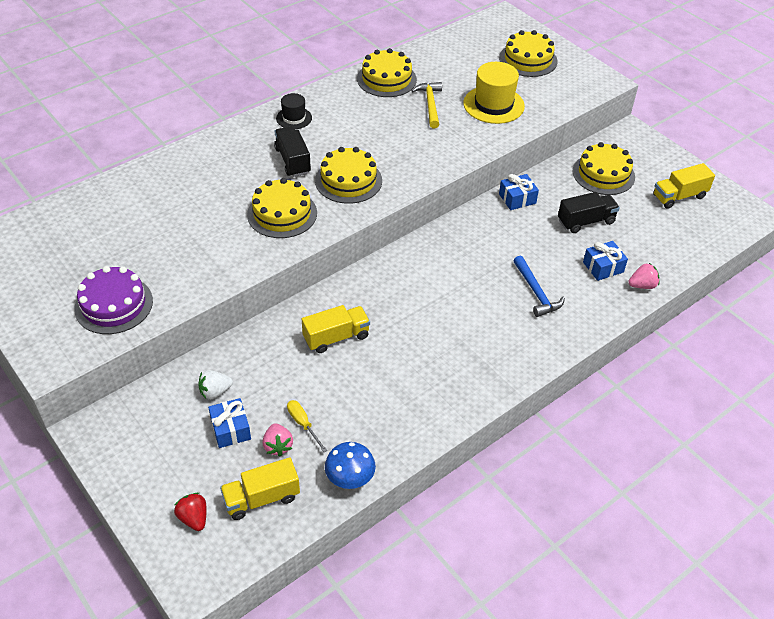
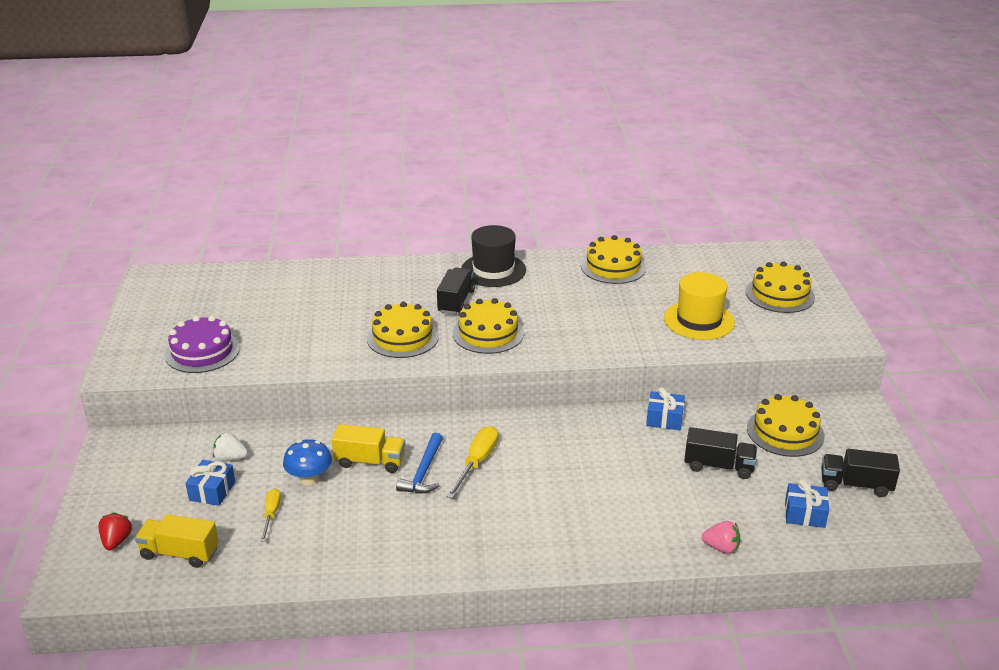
camera: 35 degrees right, 15 degrees down
pink strawberry [262,423,293,457] -> none
black hat [276,93,312,129] -> black hat [461,225,526,287], size x1.75
blue mushroom [325,442,376,489] -> blue mushroom moved to [283,439,332,485]
yellow hammer [412,82,442,128] -> none
blue hammer [513,255,565,317] -> blue hammer moved to [396,433,443,494]
blue gift [583,241,628,281] -> blue gift moved to [785,479,829,528]
yellow truck [653,163,715,209] -> black truck [821,449,900,497]
none -> yellow screwdriver [446,426,498,499]

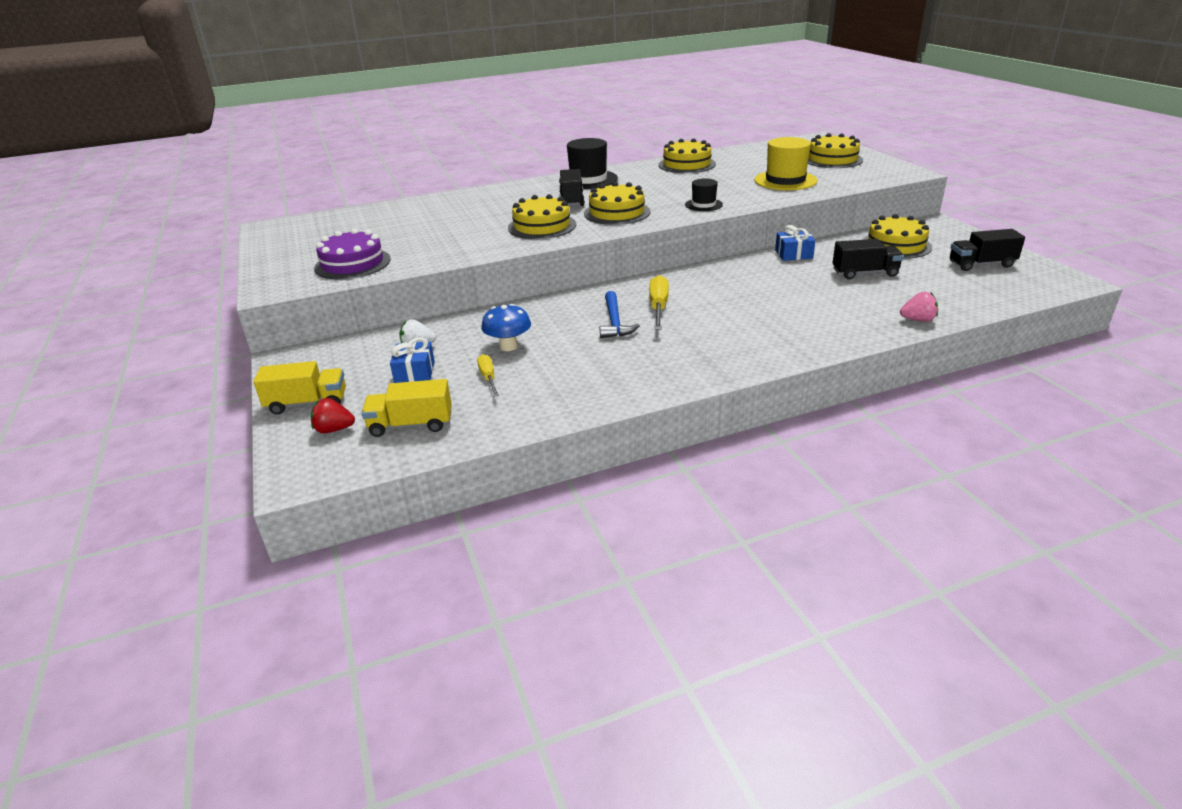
camera: 15 degrees left, 0 degrees up
red strawberry [98,512,132,551] -> red strawberry turned 75 degrees counterclockwise [311,398,355,434]
yellow truck [332,424,405,473] -> yellow truck moved to [253,361,346,415]
blue gift [785,479,829,528] -> none
none -> black hat [685,178,723,211]

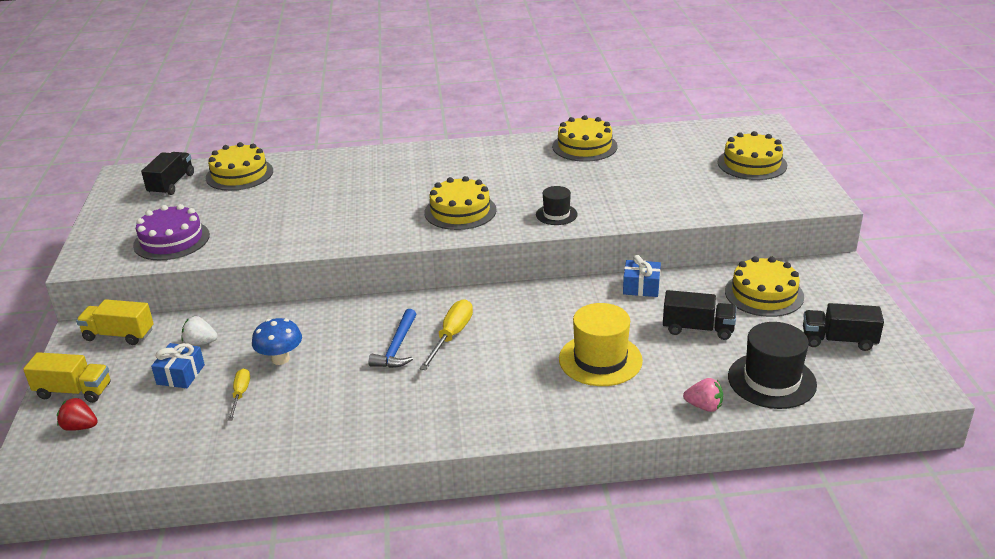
camera: 15 degrees right, 0 degrees up
yellow truck [361,379,452,437] -> yellow truck moved to [76,299,154,345]
yellow cake [508,194,576,239] -> yellow cake moved to [206,142,273,191]
black hat [559,138,618,189] -> black hat moved to [728,322,817,409]
black truck [559,169,585,206] -> black truck moved to [141,152,194,196]
yellow hat [754,137,818,190] -> yellow hat moved to [559,303,643,386]

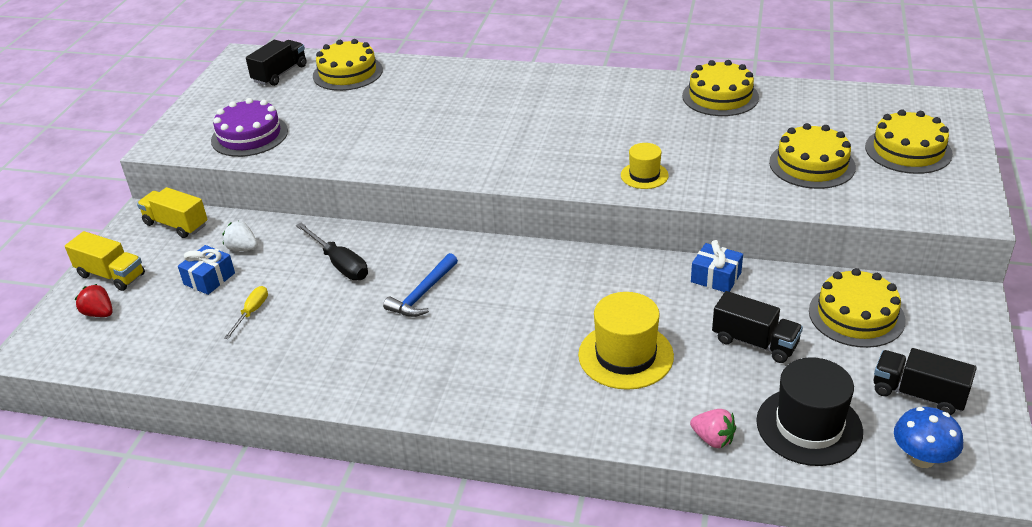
camera: 20 degrees right, 5 degrees up
blue mushroom [252,318,302,365] -> blue mushroom moved to [894,407,963,468]
yellow screwdriver [419,299,473,370] -> none
yellow cake [424,176,497,230] -> yellow cake moved to [769,123,856,189]
black hat [536,186,578,225] -> yellow hat [621,143,669,189]
none -> black screwdriver [296,223,368,280]

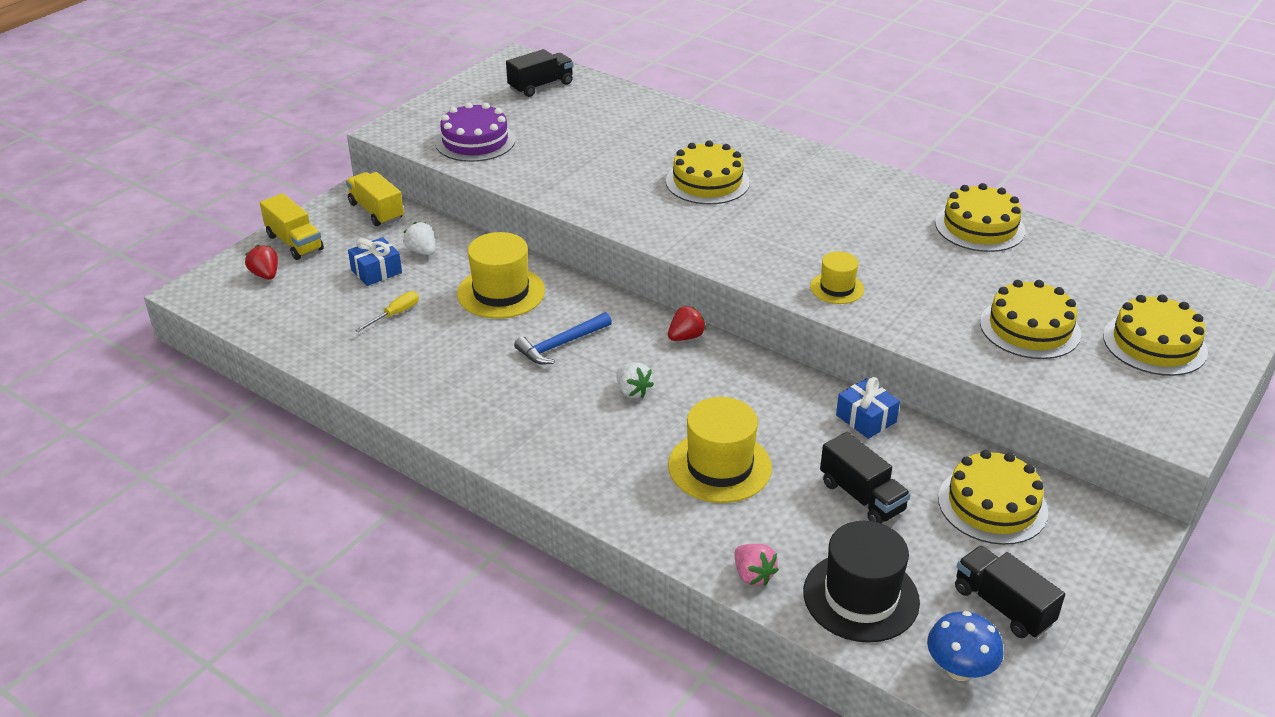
camera: 20 degrees right, 0 degrees up
black screwdriver [296,223,368,280] -> yellow hat [457,232,545,319]
yellow cake [313,39,383,91] -> yellow cake moved to [666,140,750,204]
none -> white strawberry [616,362,654,398]
none -> red strawberry [668,305,706,341]

